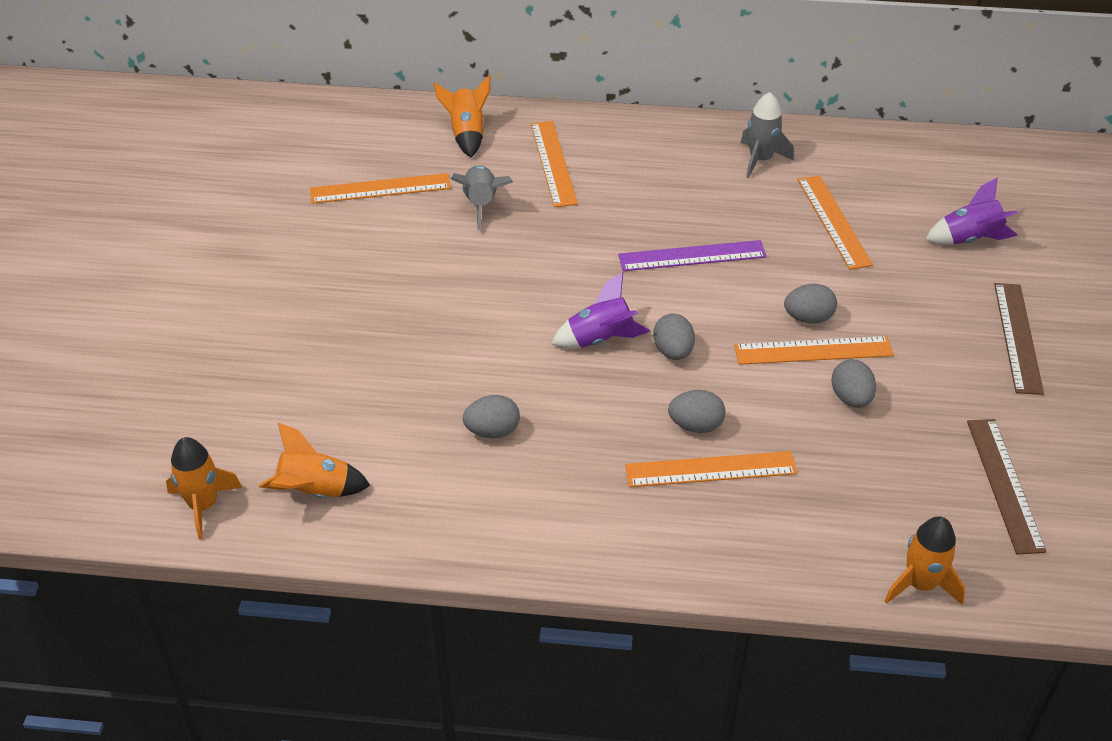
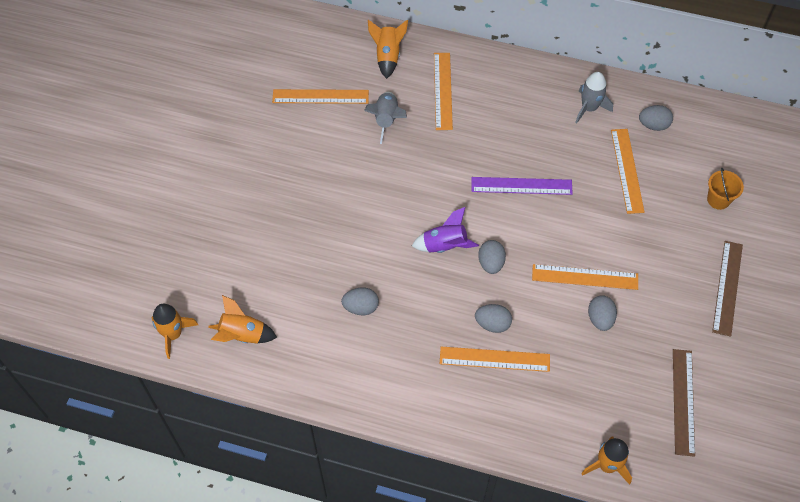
camera: 10 degrees right, 15 degrees up
grey egg [784,284,837,323] -> grey egg moved to [639,105,673,131]
purple rocket [925,177,1018,245] -> orange bucket [707,168,744,210]

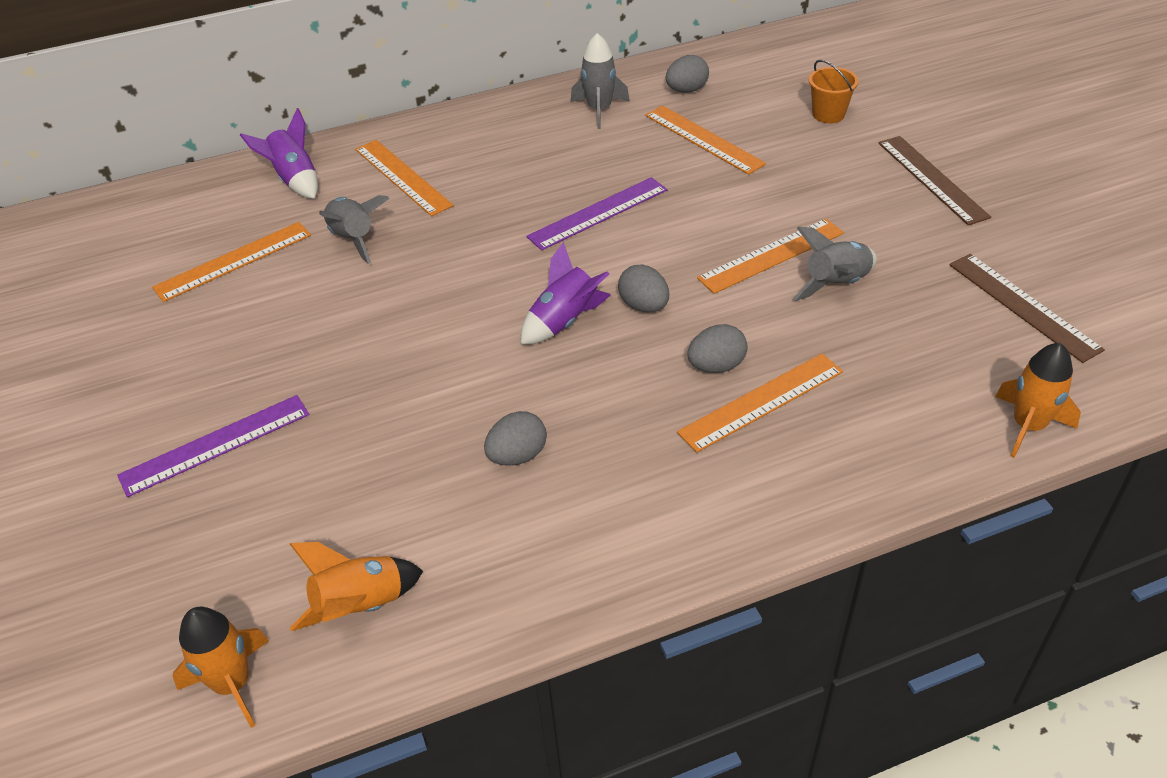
camera: 35 degrees left, 15 degrees down
orange rocket [368,20,408,79] -> purple rocket [240,108,318,199]
grey egg [588,295,617,331] -> grey rocket [793,227,877,301]
none -> purple ruler [117,395,309,497]

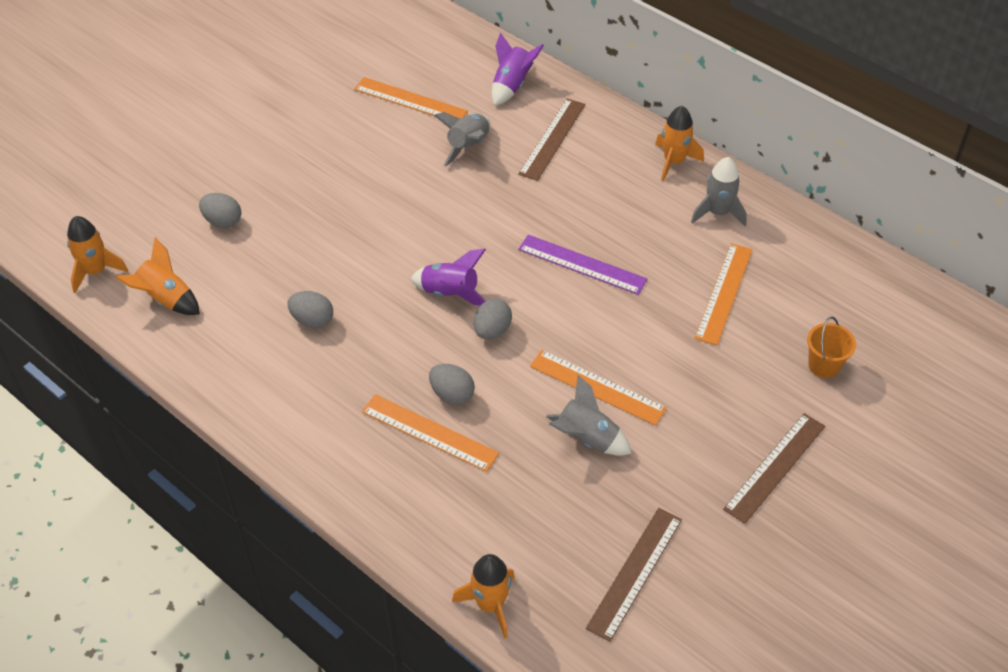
camera: 60 degrees right, 5 degrees up
purple ruler [117,395,309,497] -> none
orange ruler [355,140,454,216] -> brown ruler [518,98,585,181]
grey egg [666,55,709,92] -> grey egg moved to [199,193,241,228]
none -> orange rocket [655,106,704,181]

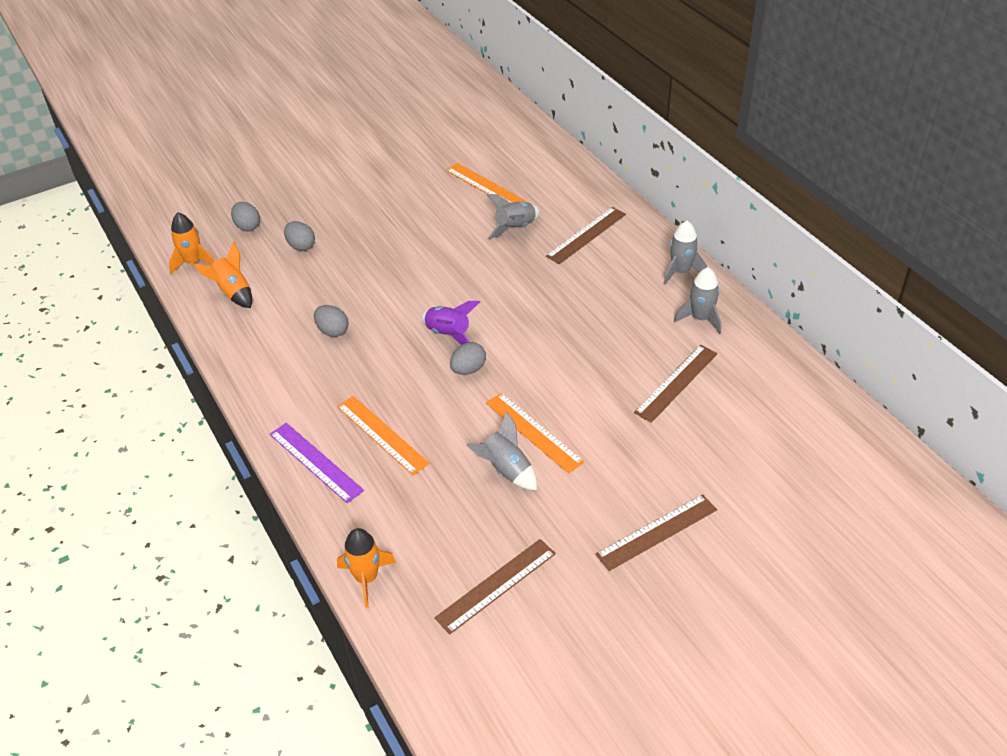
camera: 20 degrees right, 5 degrees down
grey egg [429,364,475,405] -> grey egg moved to [231,202,260,231]
purple rocket [492,32,544,106] -> none
purple ruler [518,235,647,295] -> purple ruler moved to [270,423,364,503]
orange rocket [655,106,704,181] -> grey rocket [663,221,707,285]
orange ruler [695,243,753,345] -> brown ruler [634,345,717,423]
orange bucket [807,317,856,378] -> none

